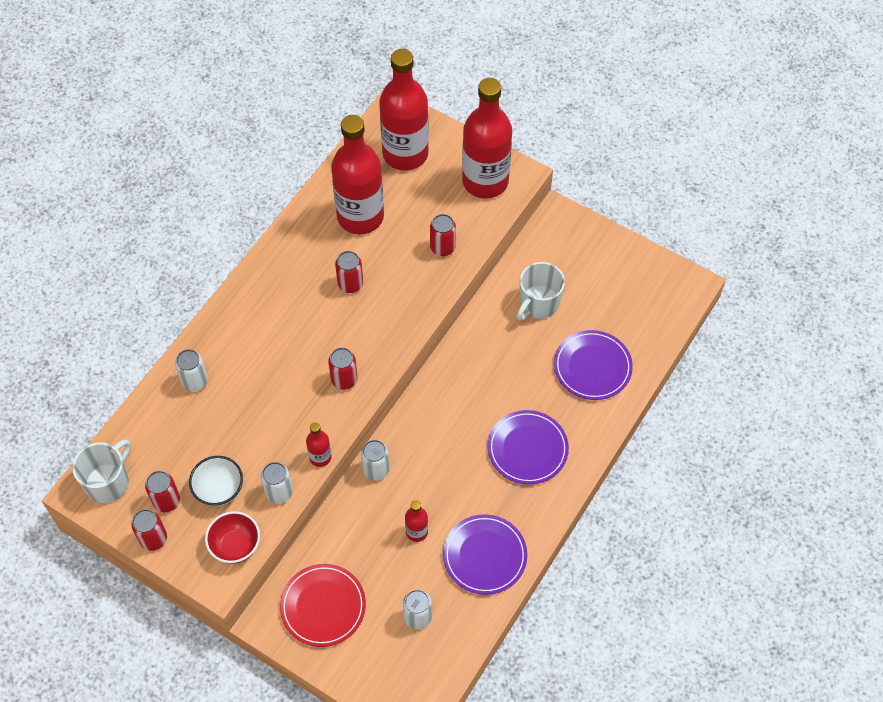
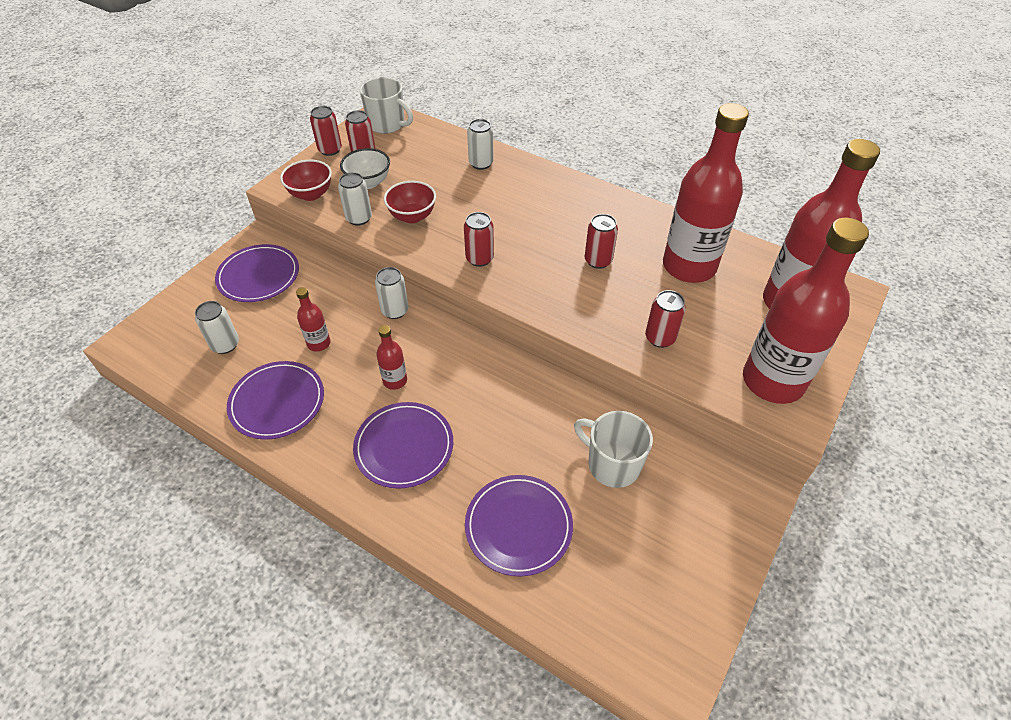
camera: 90 degrees right, 10 degrees down
red plate [280,564,366,647] -> purple plate [215,244,299,302]
red bottle [306,422,332,467] -> red bottle moved to [376,325,407,390]
none -> red bowl [384,181,436,223]

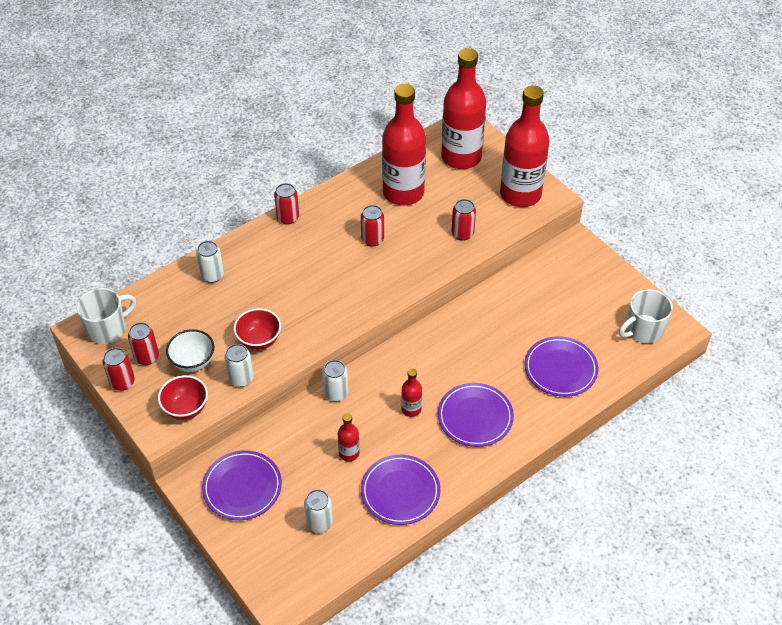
camera: 70 degrees left, 0 degrees up
red can [464,212,494,267] -> red can moved to [274,183,299,224]
white mug [574,411,653,488] -> white mug moved to [619,289,673,343]

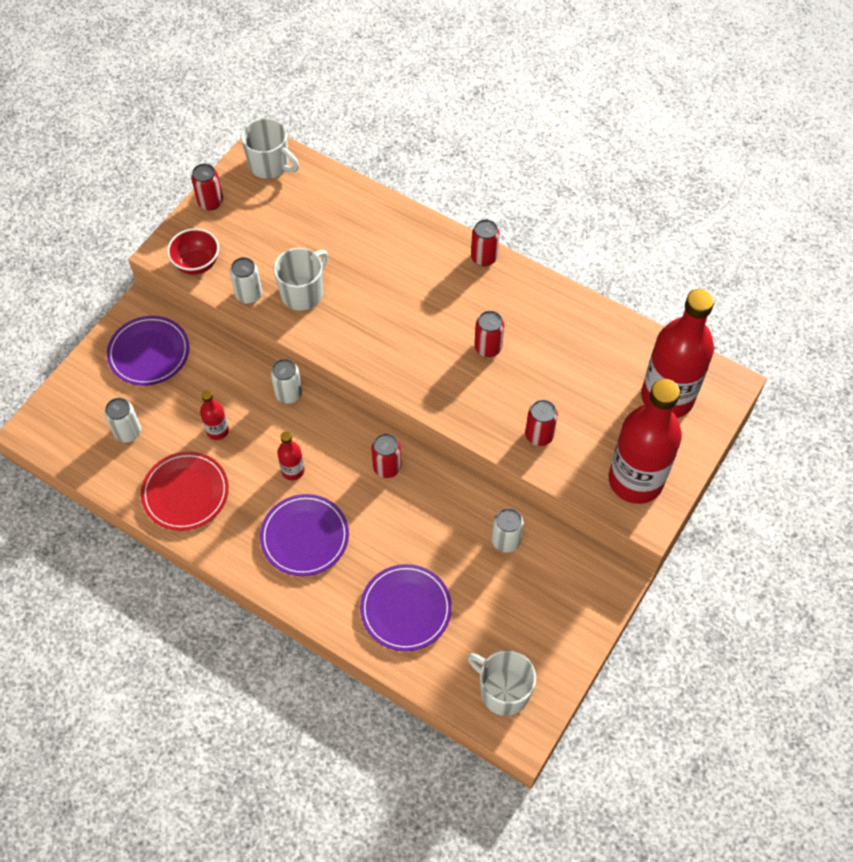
camera: 70 degrees right, 10 degrees up
red can [128,322,159,365] -> red can moved to [371,433,401,478]
white bowl [166,329,214,372] -> none
white can [196,241,224,283] -> white can moved to [492,508,524,553]
red bowl [234,308,281,350] -> white mug [273,248,328,311]
purple plate [361,455,440,525] -> red plate [141,452,229,531]
red bottle [382,84,426,206] -> none

